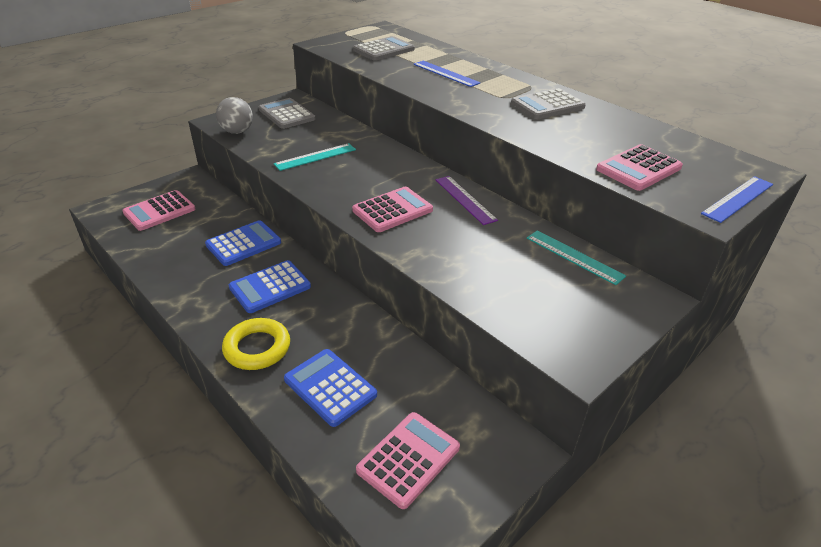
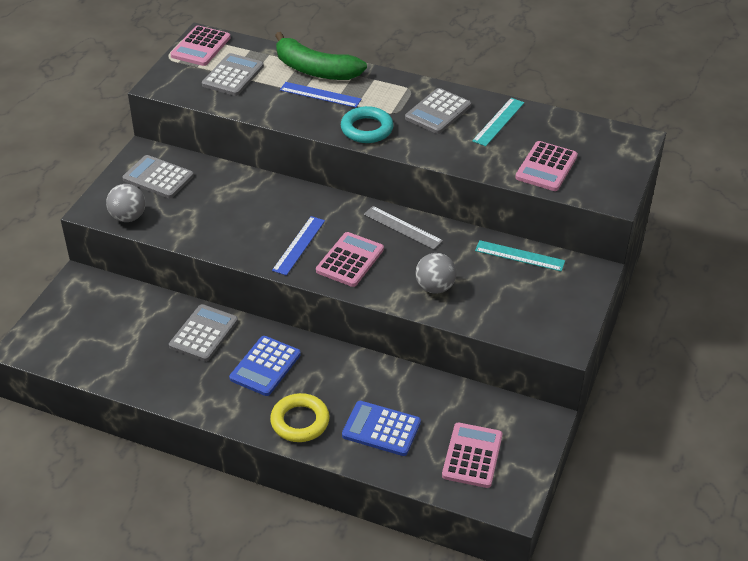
camera: 25 degrees left, 5 degrees up
pink calculator [122,190,195,231] -> pink calculator moved to [171,26,230,66]
blue calculator [205,220,281,266] -> grey calculator [169,304,238,362]
turquoise ruler [274,143,356,171] -> turquoise ruler moved to [472,98,524,146]
purple ruler [435,176,498,225] -> grey ruler [364,206,443,250]
blue ruler [701,176,773,223] -> blue ruler moved to [272,216,325,276]
none -> green banana [275,32,367,80]
none -> turquoise ring [341,106,394,143]
none -> grey ball [415,253,456,294]

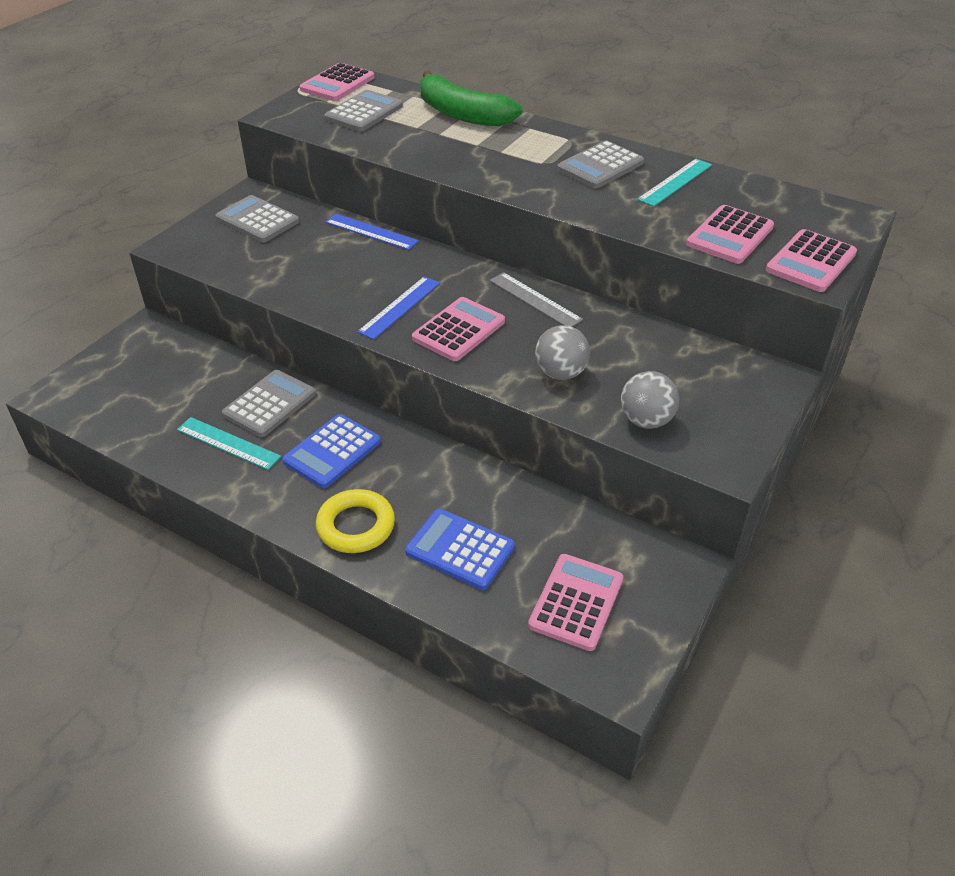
camera: 10 degrees right, 0 degrees up
grey ball [106,184,146,222] -> grey ball moved to [621,371,679,429]
blue ruler [280,82,362,108] -> blue ruler moved to [325,214,419,250]
turquoise ring [341,106,394,143] -> none
turquoise ruler [475,240,565,272] -> turquoise ruler moved to [177,417,281,470]
none -> pink calculator [766,229,857,292]

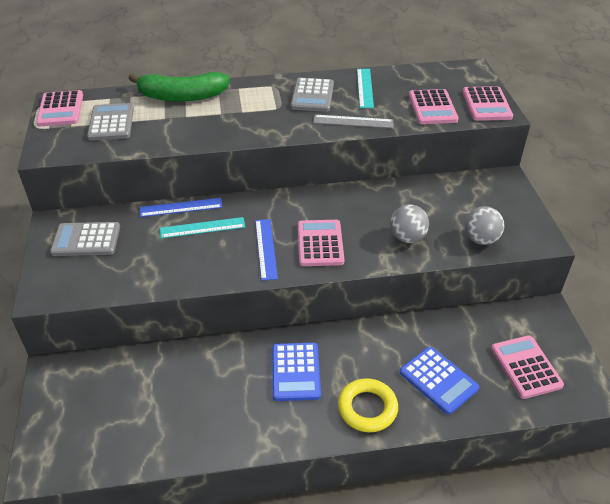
camera: 40 degrees left, 0 degrees up
turquoise ruler [177,417,281,470] -> turquoise ruler moved to [160,217,245,239]
grey calculator [222,370,316,437] -> none
blue calculator [405,509,515,590] -> blue calculator turned 120 degrees counterclockwise [400,347,479,415]
grey ruler [490,272,583,327] -> grey ruler moved to [313,115,393,128]

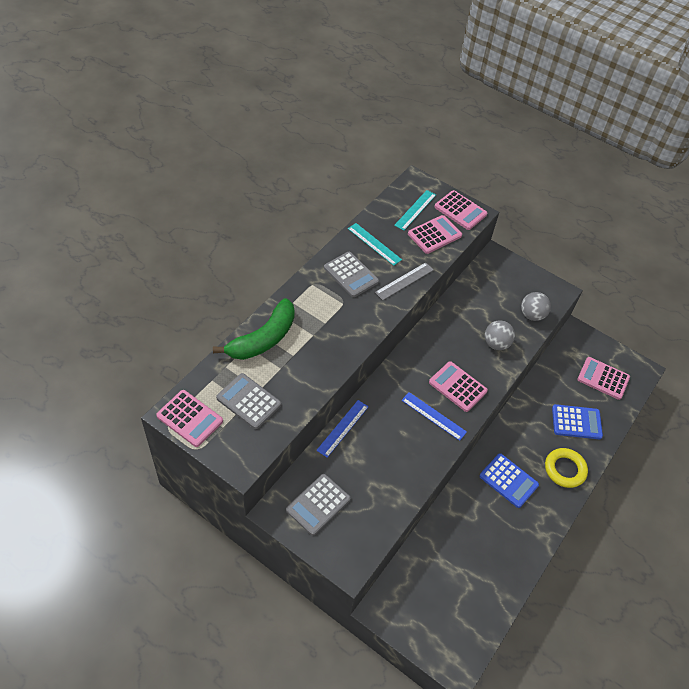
camera: 50 degrees left, 10 degrees up
turquoise ruler [160,217,245,239] -> turquoise ruler moved to [394,190,436,230]
pink calculator [409,89,458,124] -> pink calculator turned 75 degrees counterclockwise [408,215,462,254]

